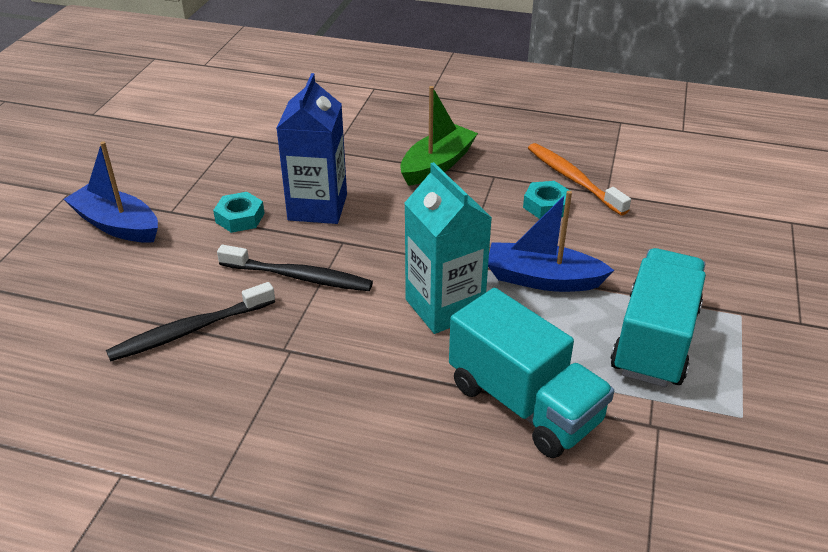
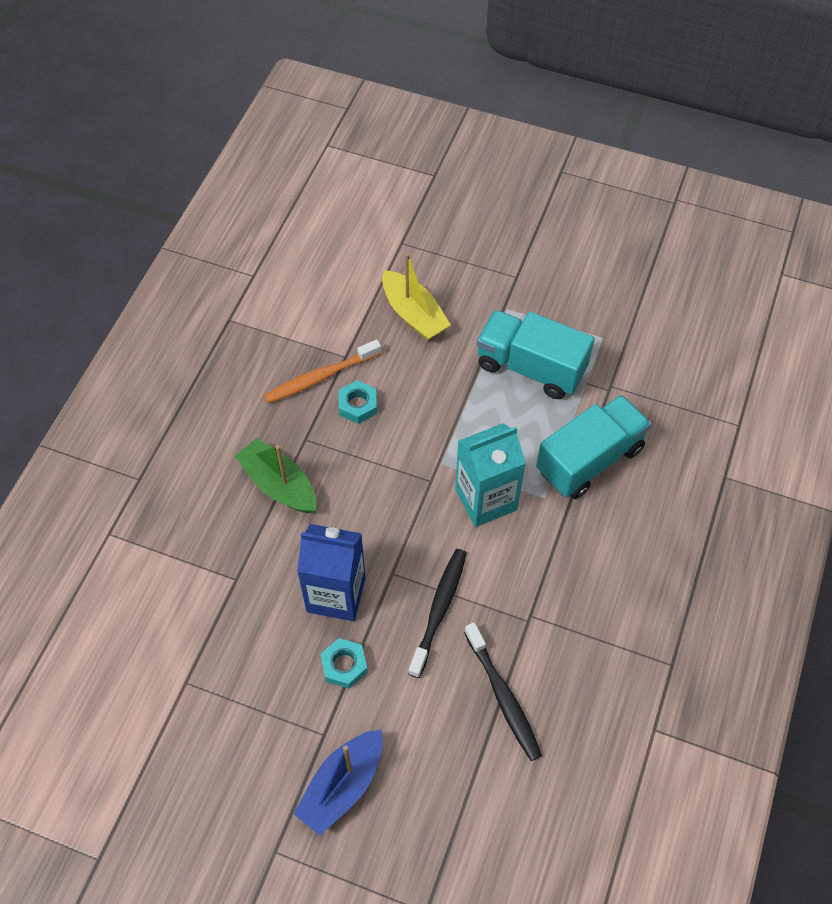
camera: 85 degrees left, 20 degrees up
blue boat [488,191,614,292] -> none
none -> yellow boat [382,253,451,340]

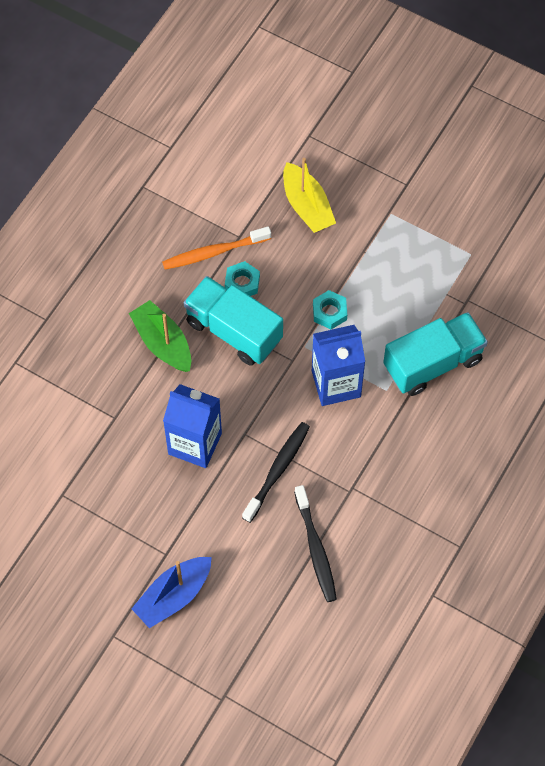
camera: 10 degrees right, 5 degrees up
turquoise nut [321,638,368,689] -> turquoise nut moved to [313,290,347,329]
turquoise carton [455,423,526,527] -> blue carton [312,325,365,406]
turquoise truck [477,310,594,399] -> turquoise truck moved to [184,276,283,366]

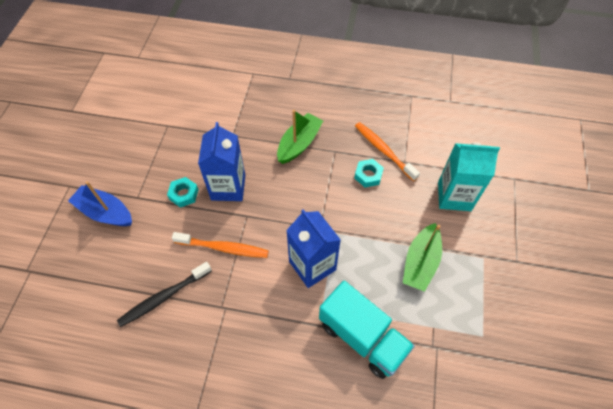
camera: 70 degrees right, 5 degrees down
turquoise truck [184,276,283,366] -> none
black toothbrush [242,422,310,523] -> orange toothbrush [172,232,269,258]
yellow boat [283,158,336,233] -> turquoise carton [438,142,500,211]
turquoise nut [313,290,347,329] -> turquoise nut moved to [167,177,199,208]
none -> green boat [403,223,442,292]

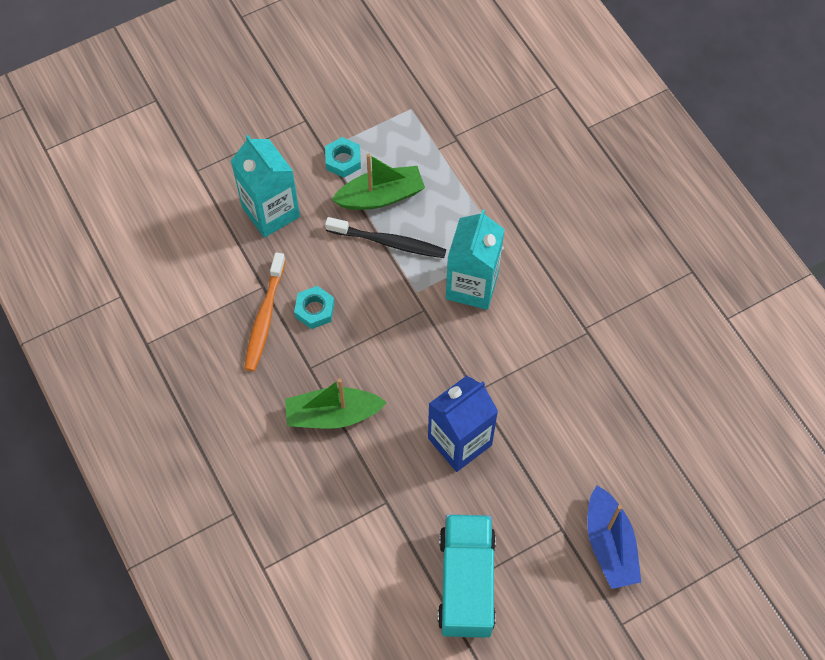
camera: 130 degrees left, 5 degrees up
black toothbrush [117,262,212,327] -> black toothbrush moved to [325,217,446,258]
turquoise nut [167,177,199,208] -> turquoise nut moved to [325,137,361,178]
orange toothbrush [172,232,269,258] -> none
blue carton [286,209,341,288] -> turquoise carton [446,209,505,310]
turquoise truck [319,281,415,379] -> turquoise truck moved to [438,514,496,638]

